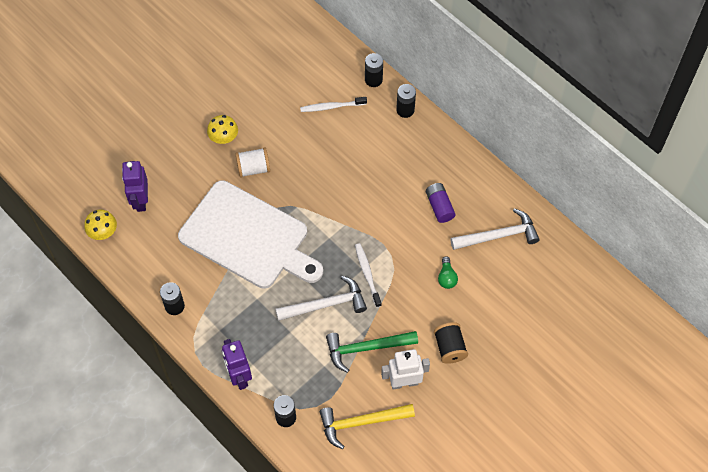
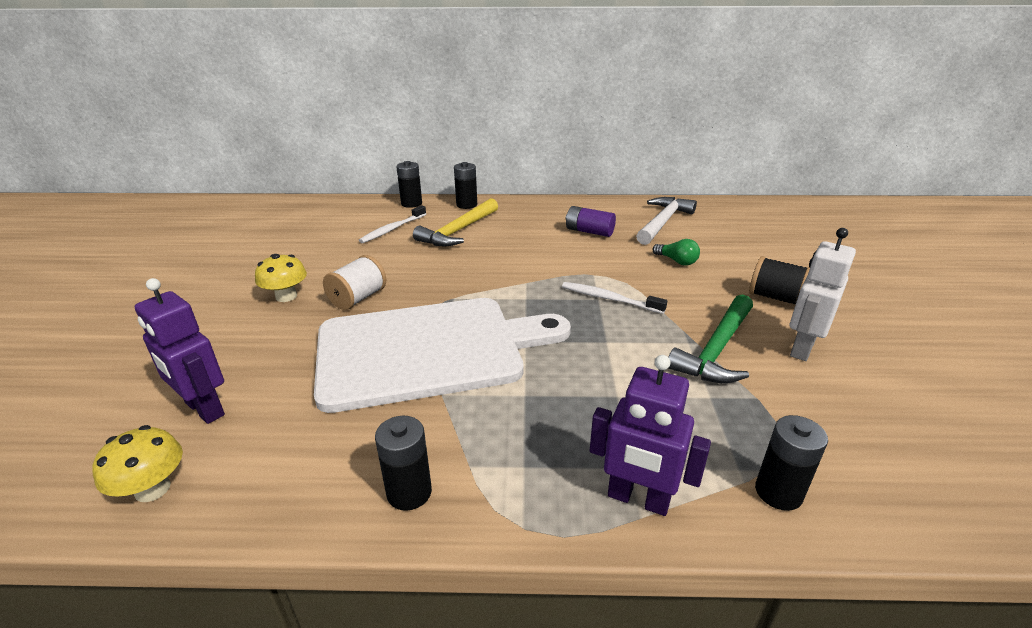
camera: 45 degrees left, 30 degrees down
white hammer [276,276,367,321] -> none
yellow hammer [320,404,415,449] -> yellow hammer moved to [413,198,498,246]

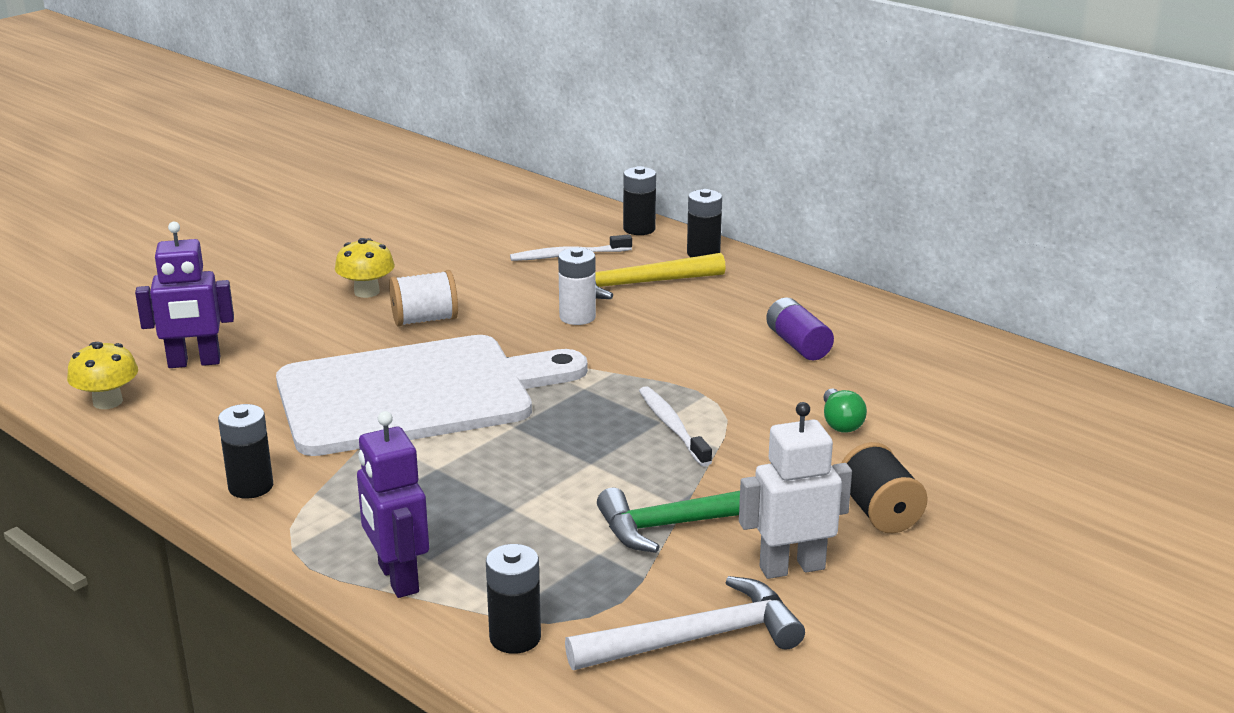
camera: 40 degrees right, 5 degrees down
purple robot [135,278,225,424] -> purple robot turned 90 degrees counterclockwise [135,222,234,368]
white cutting board [314,298,571,413] -> white cutting board turned 45 degrees counterclockwise [276,335,588,456]
white hammer [636,197,697,245] -> white hammer moved to [565,576,805,670]
none -> white battery [558,248,596,325]

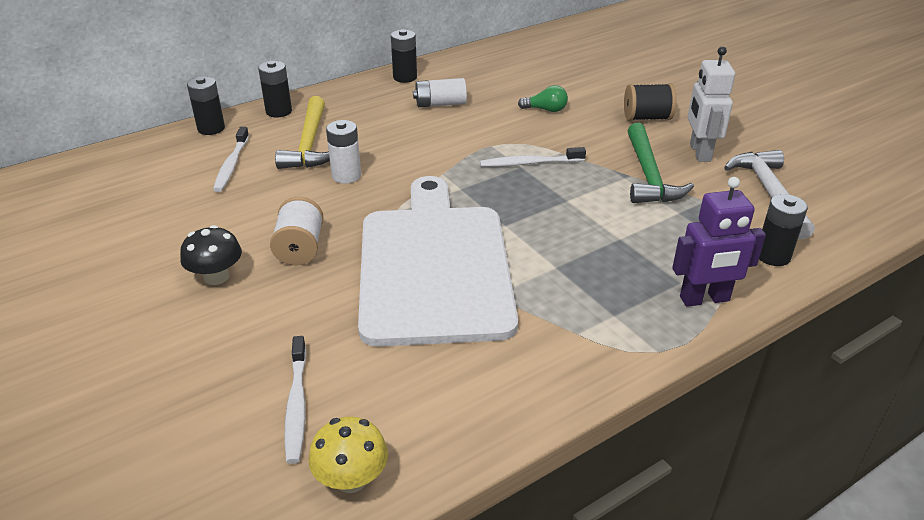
camera: 75 degrees left, 10 degrees up
purple robot [135,222,234,368] -> white toothbrush [284,336,307,464]
black battery [218,404,273,499] -> black battery moved to [391,29,417,83]
yellow mushroom [335,238,395,298] -> black mushroom [180,225,242,285]
purple battery [766,298,834,360] -> white battery [413,78,467,107]

